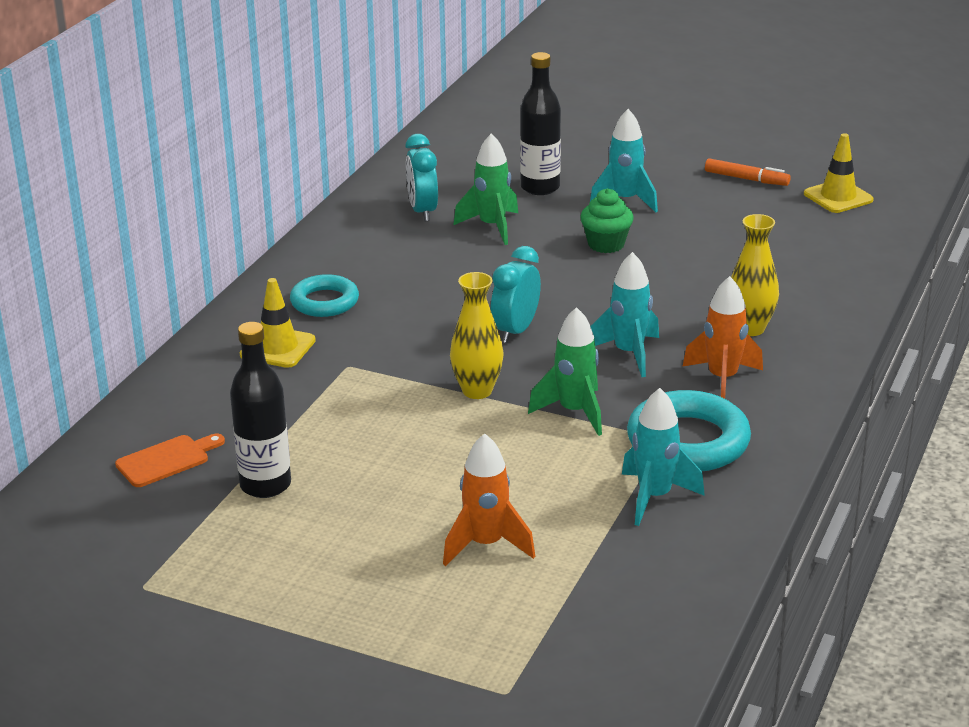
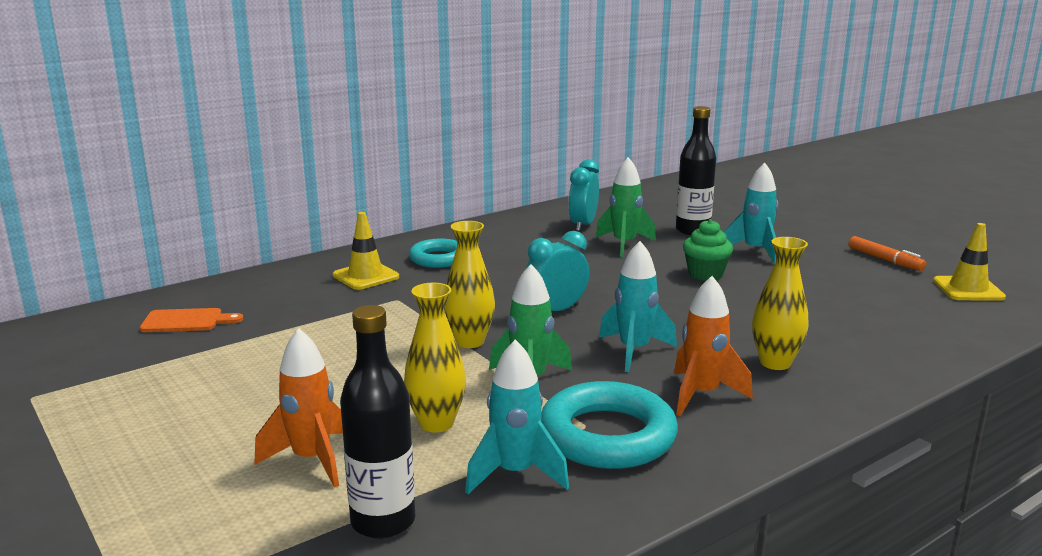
camera: 30 degrees right, 10 degrees down
black bottle [230,322,291,498] -> black bottle moved to [340,305,415,539]
none -> yellow vase [404,283,466,433]

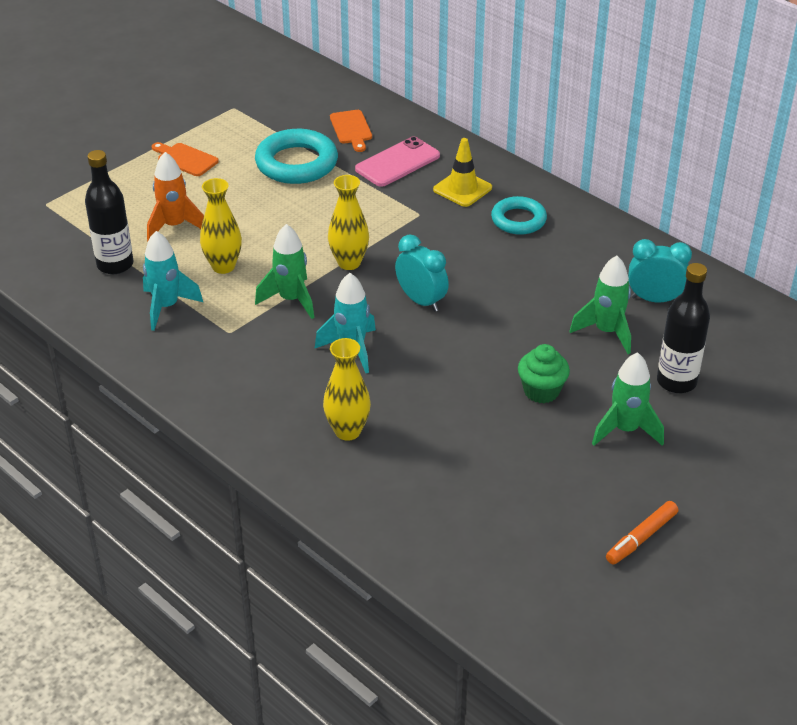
camera: 80 degrees right, 20 degrees up
turquoise ring [541,381,678,469] -> turquoise ring moved to [255,129,338,184]
orange rocket [674,276,753,416] -> none
turquoise rocket [724,162,778,264] -> green rocket [592,352,664,446]
yellow traffic cone [933,223,1006,301] -> none
none -> orange cutting board [152,142,219,176]
none -> pink phone [355,136,440,187]

